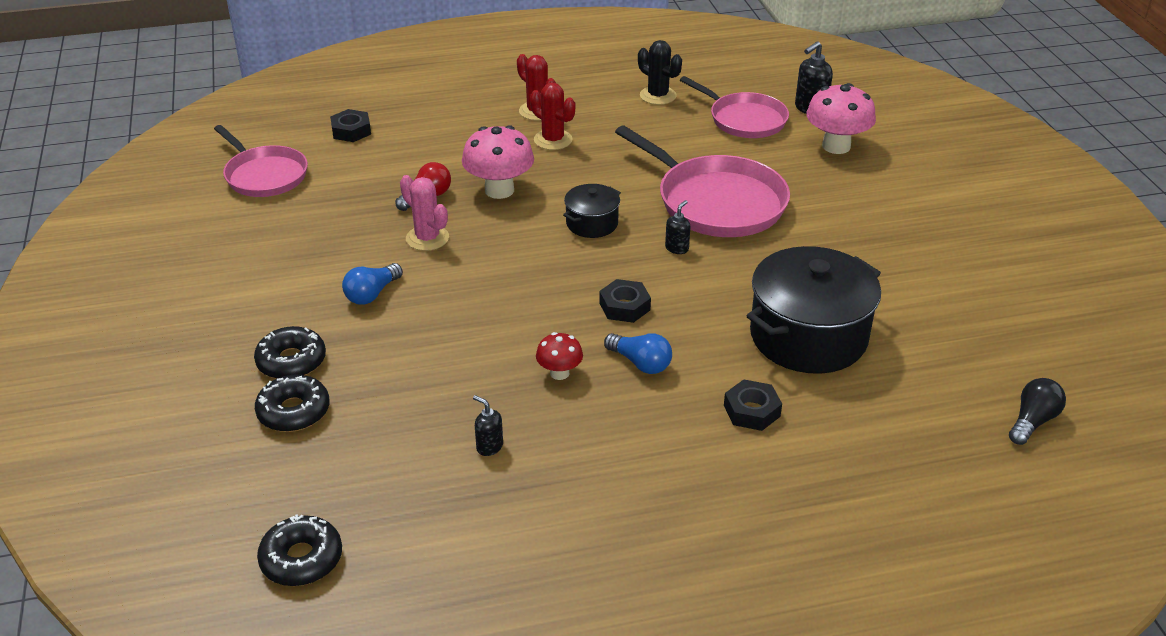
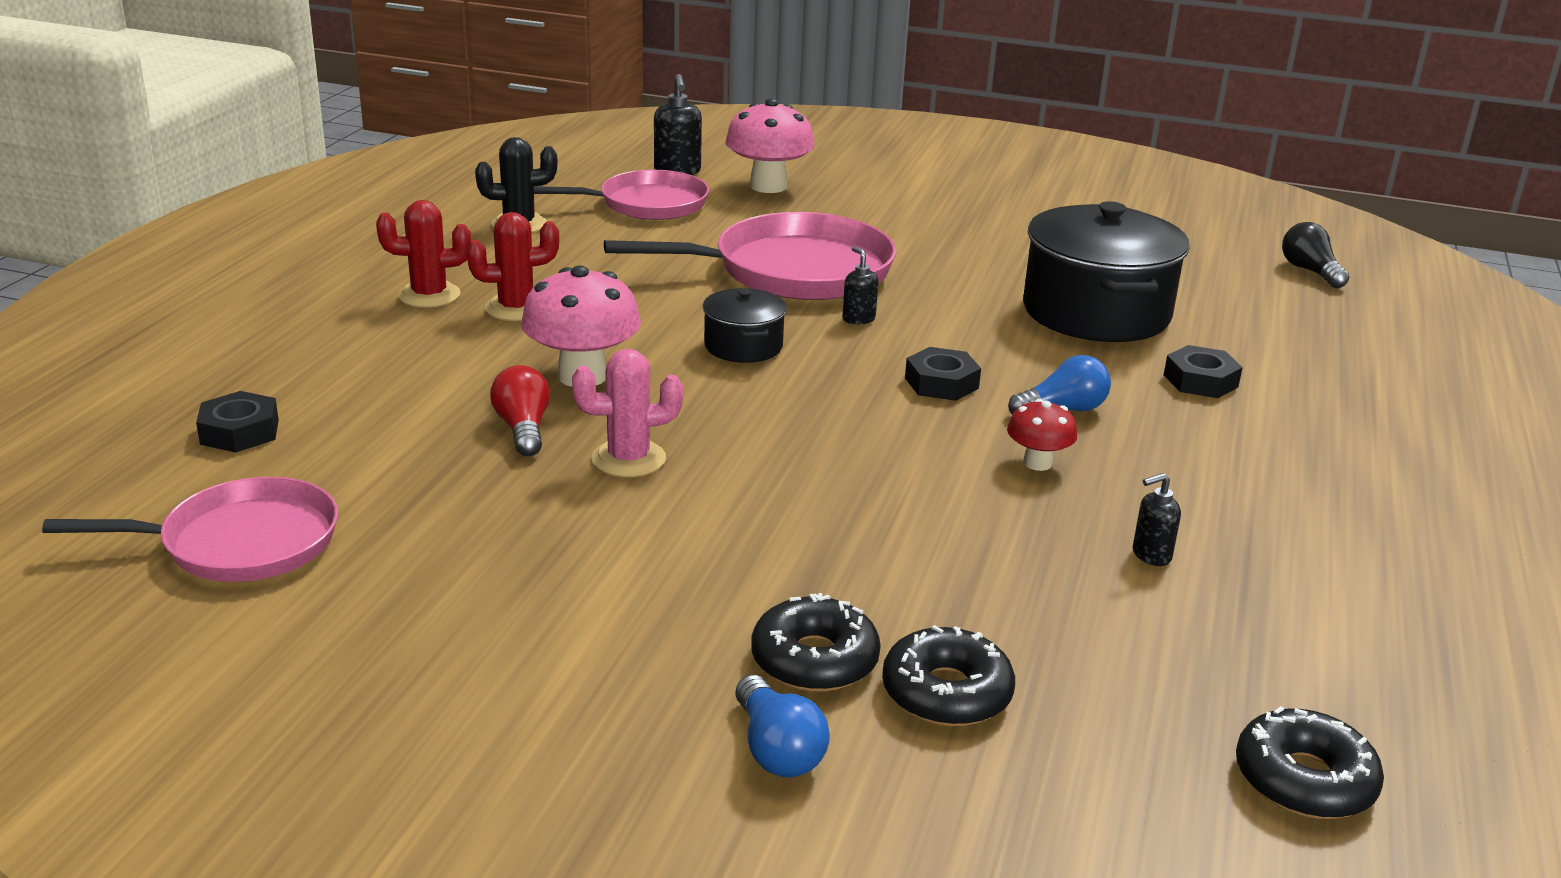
camera: 60 degrees left, 10 degrees down
blue light bulb [342,263,403,305] -> blue light bulb moved to [735,675,830,777]

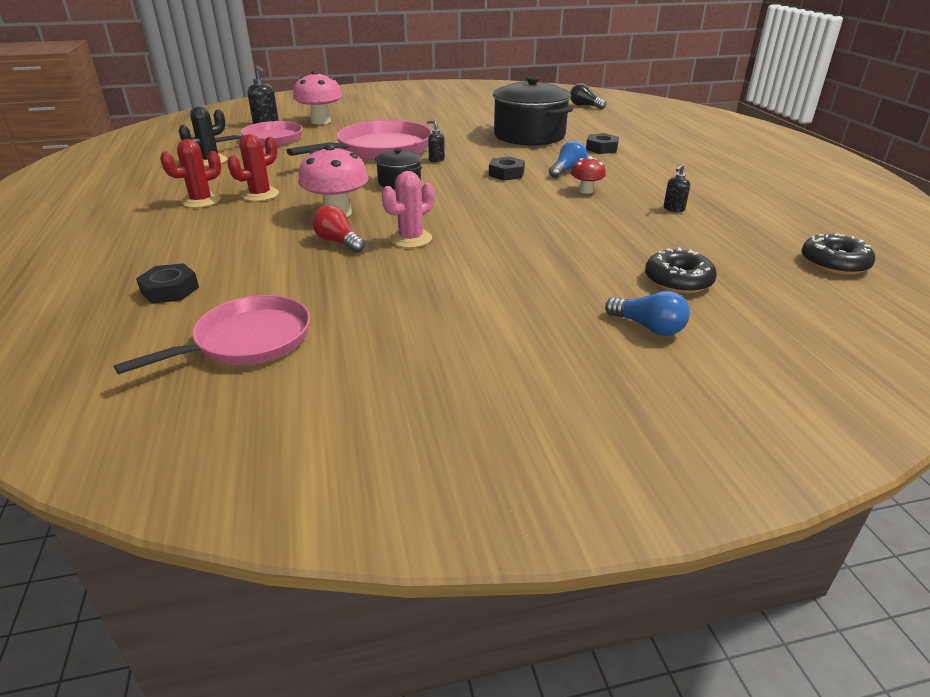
camera: 30 degrees left, 5 degrees up
black donut [751,593,881,692] -> none

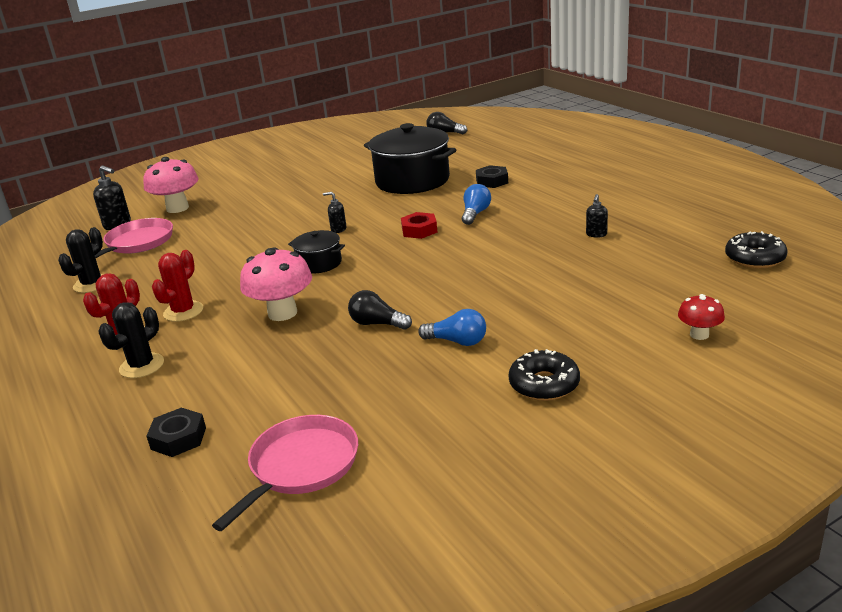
camera: 15 degrees left, 5 degrees down
pink pan [287,120,432,160] -> none
red light bulb [312,205,365,253] -> none
pink cactus [382,171,434,248] -> black light bulb [348,290,412,330]
black nut [489,157,525,181] -> red nut [401,212,437,239]
red mushroom [571,156,606,194] -> red mushroom moved to [678,294,725,340]
blue light bulb [605,291,690,336] -> blue light bulb moved to [418,309,486,346]
black donut [645,248,717,294] -> black donut moved to [509,349,580,401]
none -> black cactus [99,302,164,378]

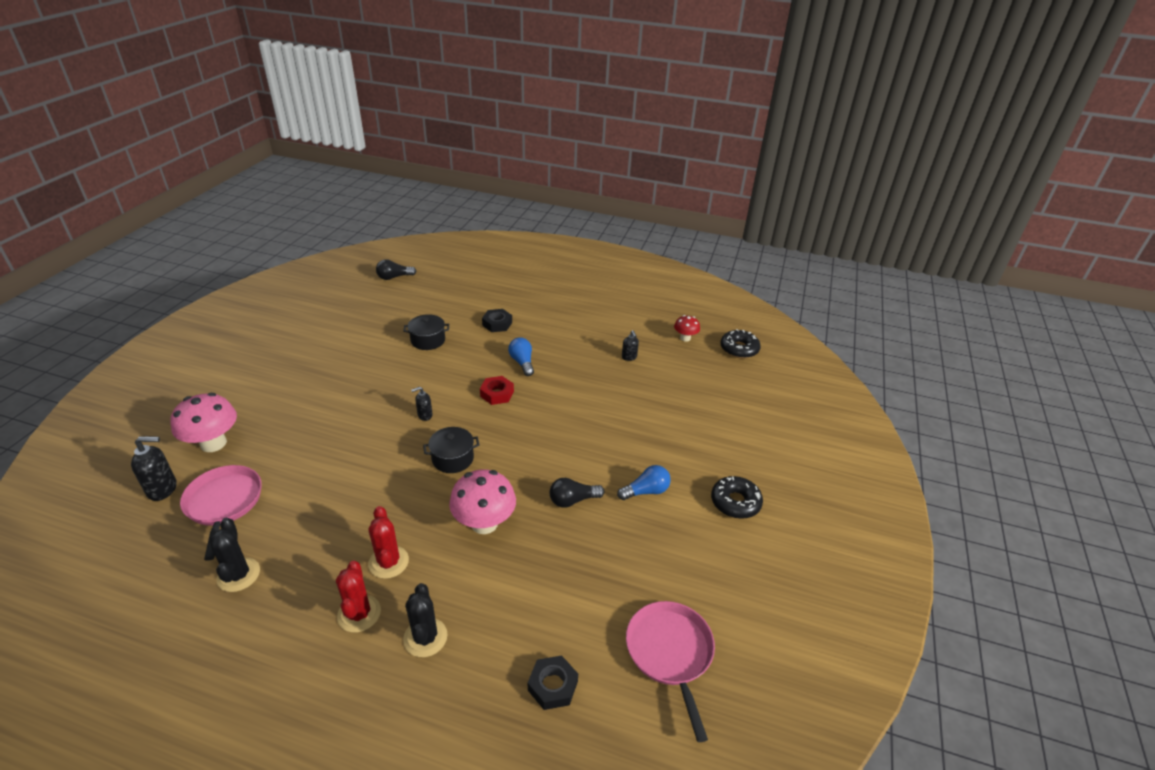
camera: 45 degrees left, 10 degrees up
black pot [364,123,456,194] -> black pot [403,314,449,350], size x0.50
red mushroom [678,294,725,340] -> red mushroom moved to [674,315,700,342]

